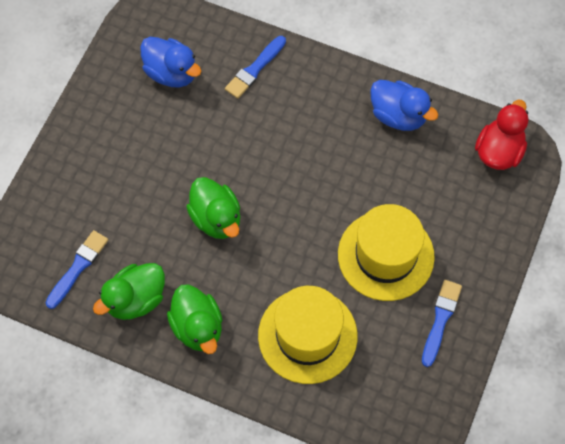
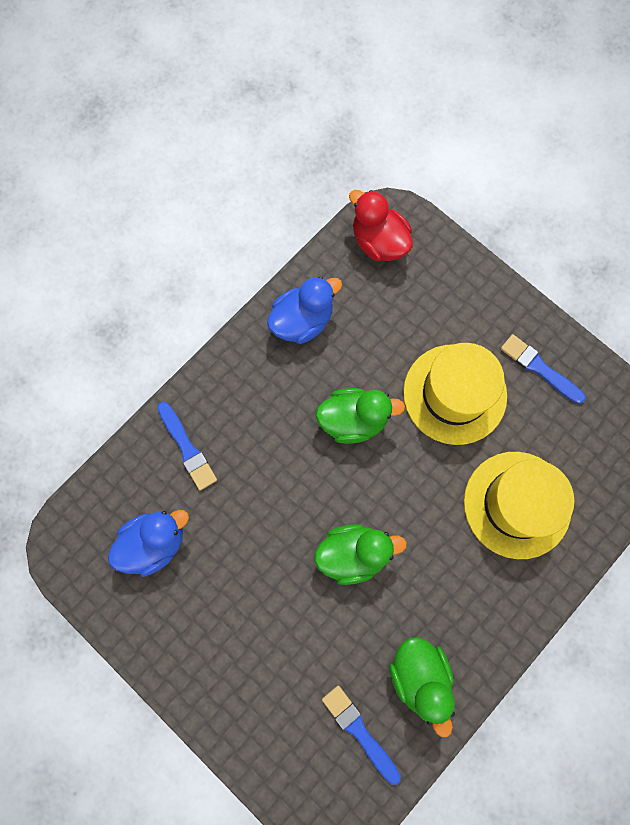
camera: 70 degrees left, 10 degrees up
green duck [167,284,222,354] -> green duck moved to [315,388,405,444]

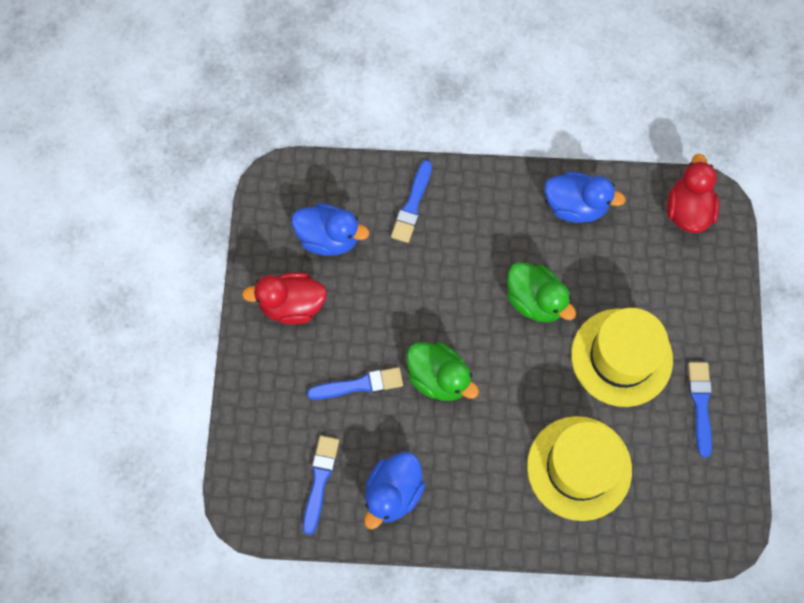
camera: 50 degrees right, 5 degrees down
green duck [389,637,455,737] -> blue duck [364,452,425,530]
none -> red duck [242,272,327,325]
none -> blue brush [307,367,403,400]

